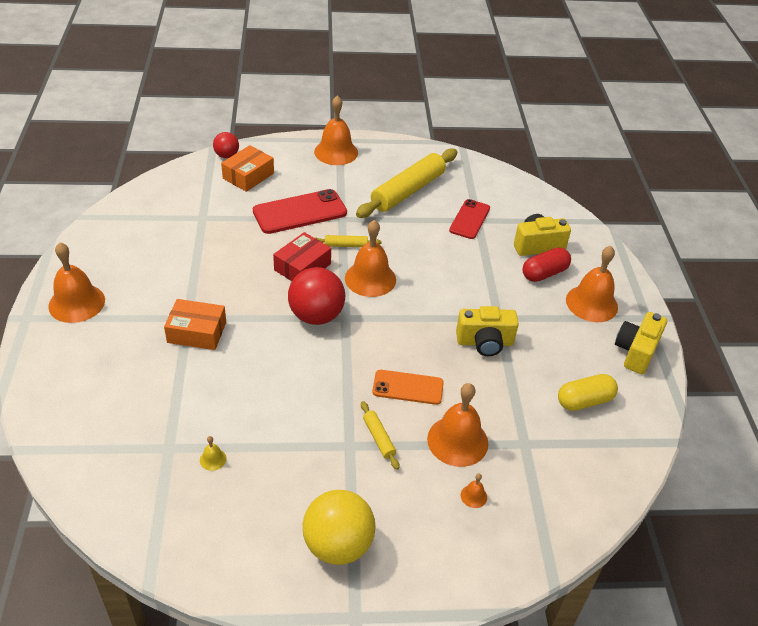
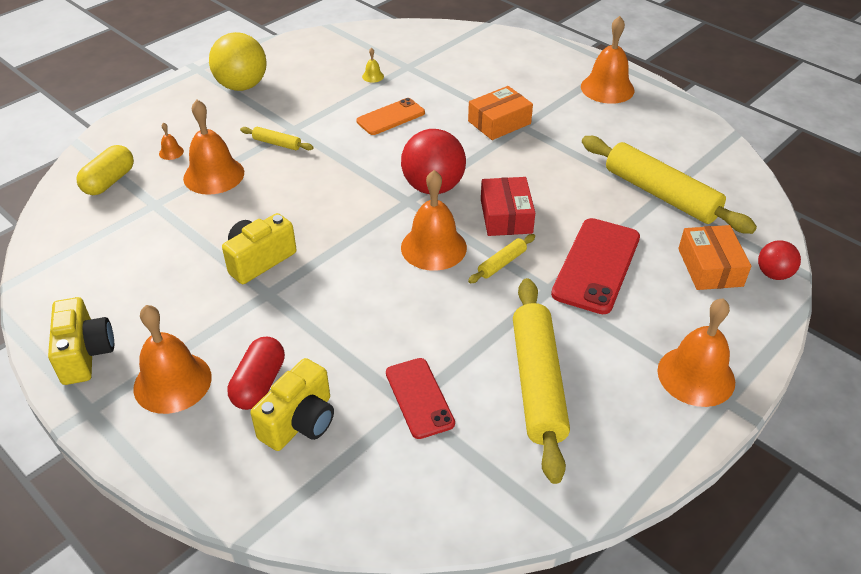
camera: 140 degrees right, 0 degrees up
orange phone [372,370,444,405] -> orange phone moved to [356,98,425,135]
yellow capsule [558,374,618,411] -> yellow capsule moved to [77,145,134,195]
none -> yellow rolling pin [582,136,757,234]

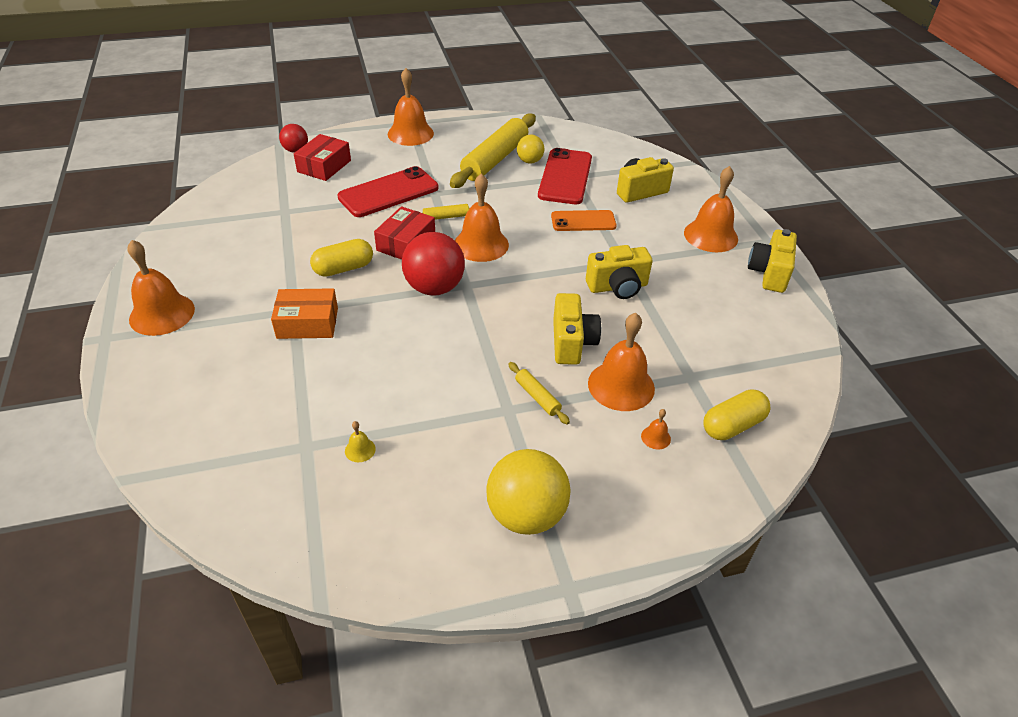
camera: 150 degrees left, 0 degrees up
red capsule [227,337,285,410] -> none
orange phone [356,98,425,135] -> orange phone moved to [551,210,617,231]
red phone [386,358,455,439] -> red phone [538,148,592,204], size x1.56
yellow rolling pin [582,136,757,234] -> none
orange box [678,225,751,290] -> red box [294,134,351,181]
none -> yellow capsule [310,239,373,277]
none -> yellow ball [517,135,545,163]
none -> yellow camera [553,293,601,365]

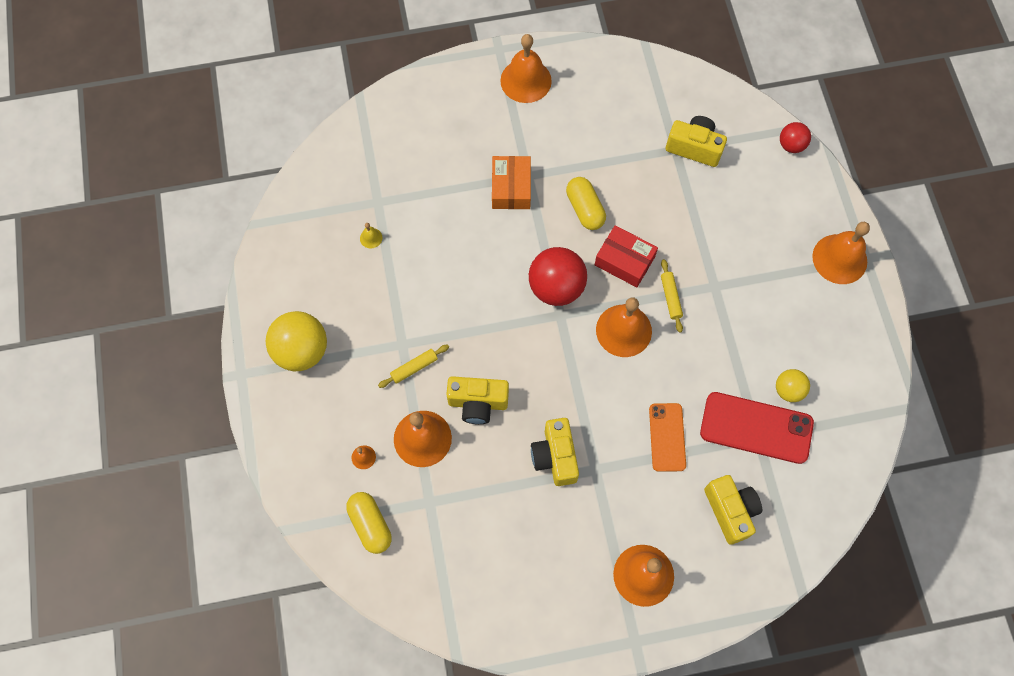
camera: 95 degrees right, 25 degrees up
red box [294,134,351,181] -> none
red phone [337,166,439,217] -> none
yellow rolling pin [450,113,536,188] -> none
yellow camera [748,229,797,293] -> yellow camera moved to [666,116,727,167]

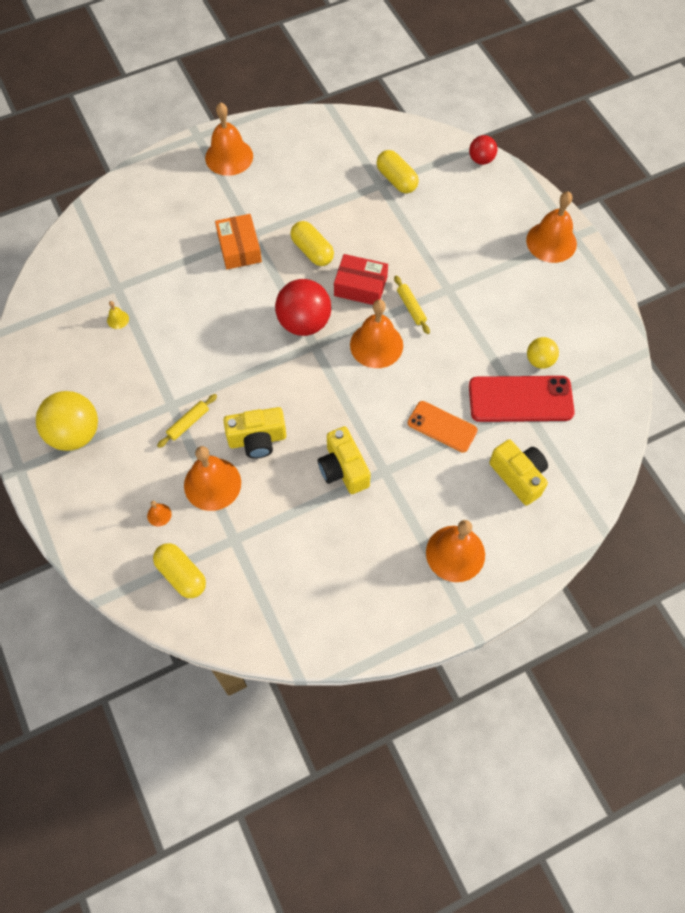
camera: 15 degrees left, 5 degrees down
orange phone [649,403,686,472] -> orange phone turned 45 degrees counterclockwise [408,401,478,453]
yellow camera [666,116,727,167] -> yellow capsule [377,150,419,193]

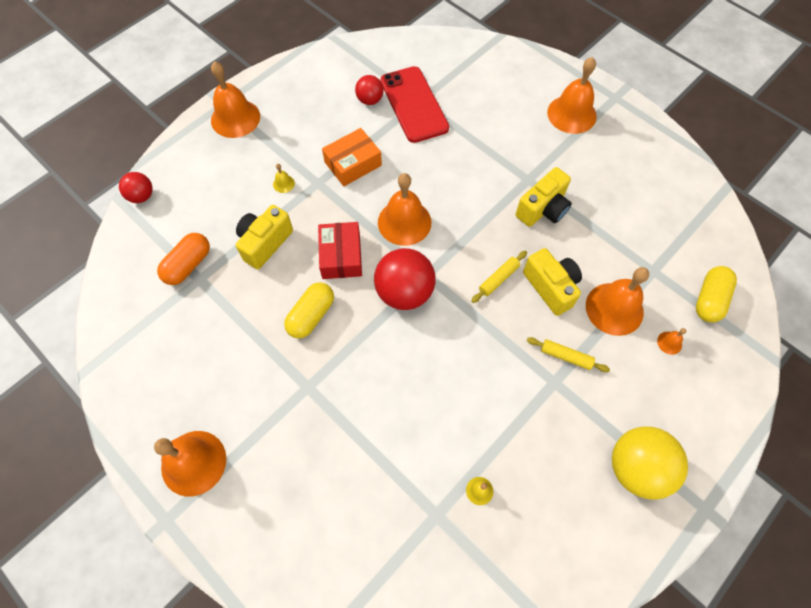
camera: 110 degrees left, 0 degrees up
orange box [215,214,262,269] -> orange box moved to [322,128,382,186]
yellow capsule [377,150,419,193] -> orange capsule [157,233,210,285]
yellow rolling pin [394,275,430,334] -> yellow rolling pin moved to [471,251,527,303]
orange phone [408,401,478,453] -> none
yellow camera [489,439,548,505] -> yellow camera moved to [236,205,293,270]
yellow ball [527,337,559,369] -> red ball [355,75,384,105]
none -> yellow bell [273,164,295,193]

